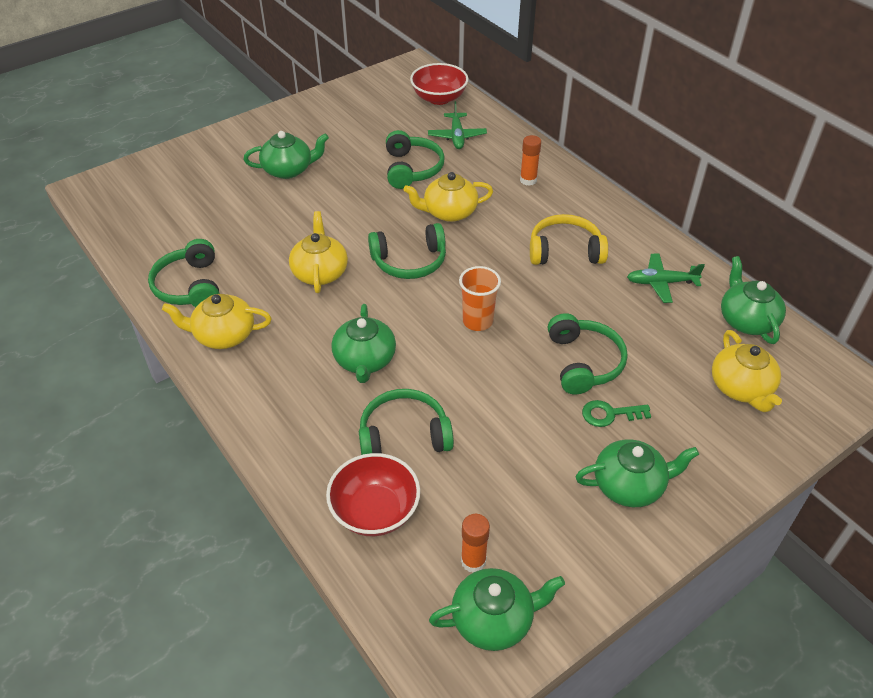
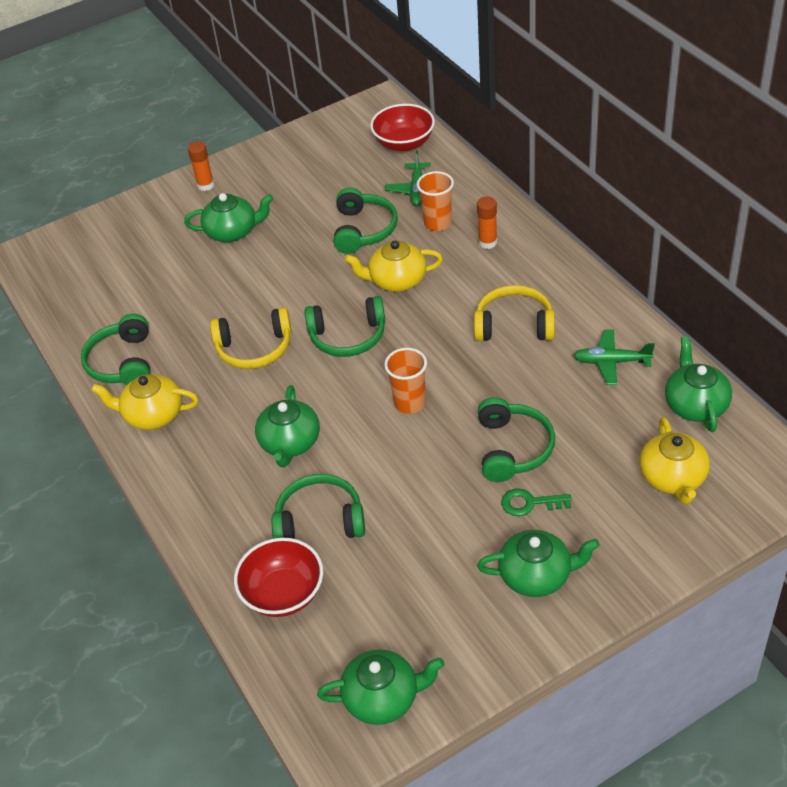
camera: 10 degrees right, 0 degrees up
yellow teapot [289,211,348,293] -> yellow headphones [210,307,292,369]
orange glue stick [461,514,490,573] -> orange glue stick moved to [188,141,214,191]
none -> orange cup [417,171,454,231]

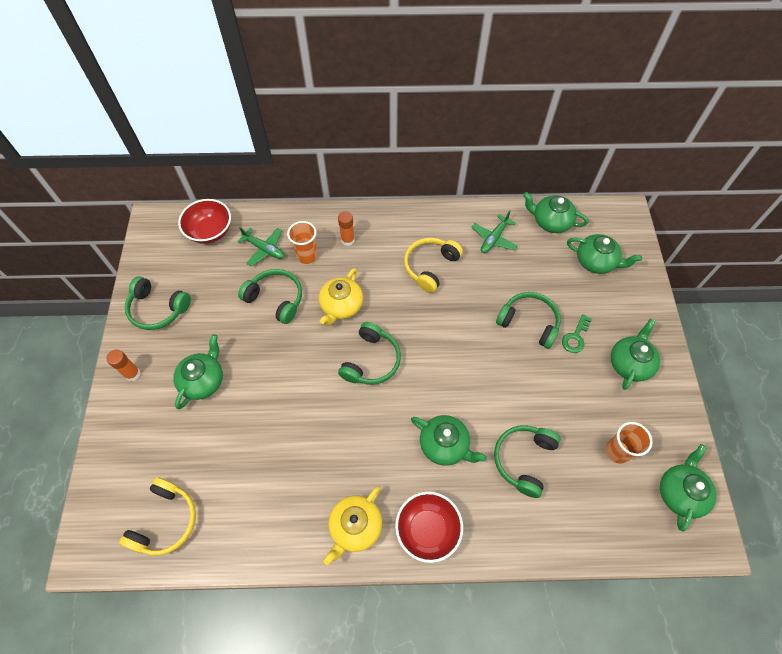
camera: 65 degrees left, 15 degrees up
green headphones [81,314,150,385] -> green headphones moved to [125,276,191,330]
yellow headphones [210,307,292,369] -> yellow headphones moved to [119,477,196,556]
red bowl [234,538,323,617] -> red bowl moved to [395,492,463,563]
orange cup [384,348,427,414] -> orange cup moved to [605,422,653,464]
yellow teapot [639,417,710,505] -> green teapot [567,234,642,274]

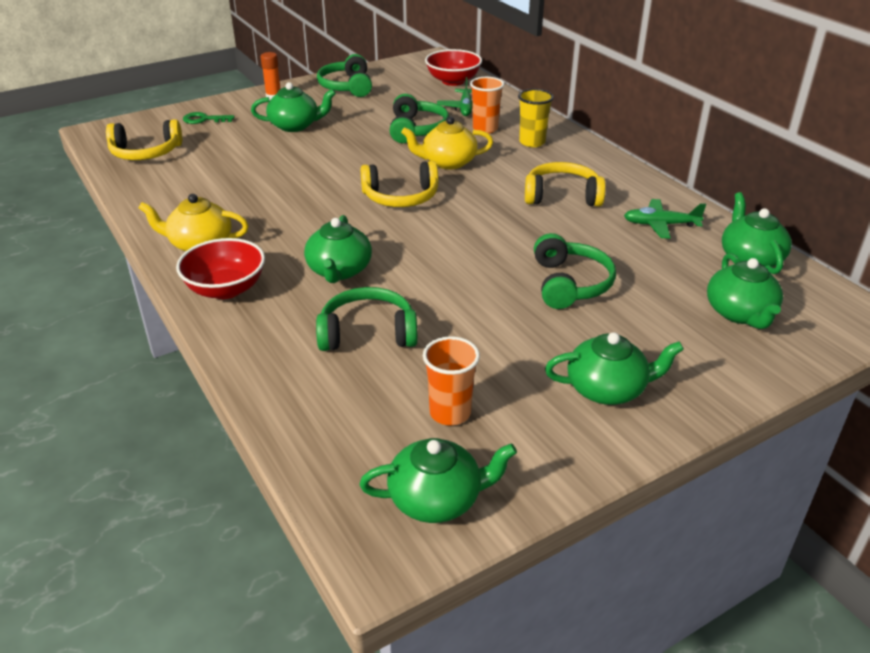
camera: 60 degrees right, 25 degrees down
orange glue stick [338,211,355,246] -> yellow cup [518,89,554,147]
green headphones [338,322,401,385] -> yellow headphones [361,161,438,207]
green key [562,314,592,353] -> green key moved to [183,112,235,124]

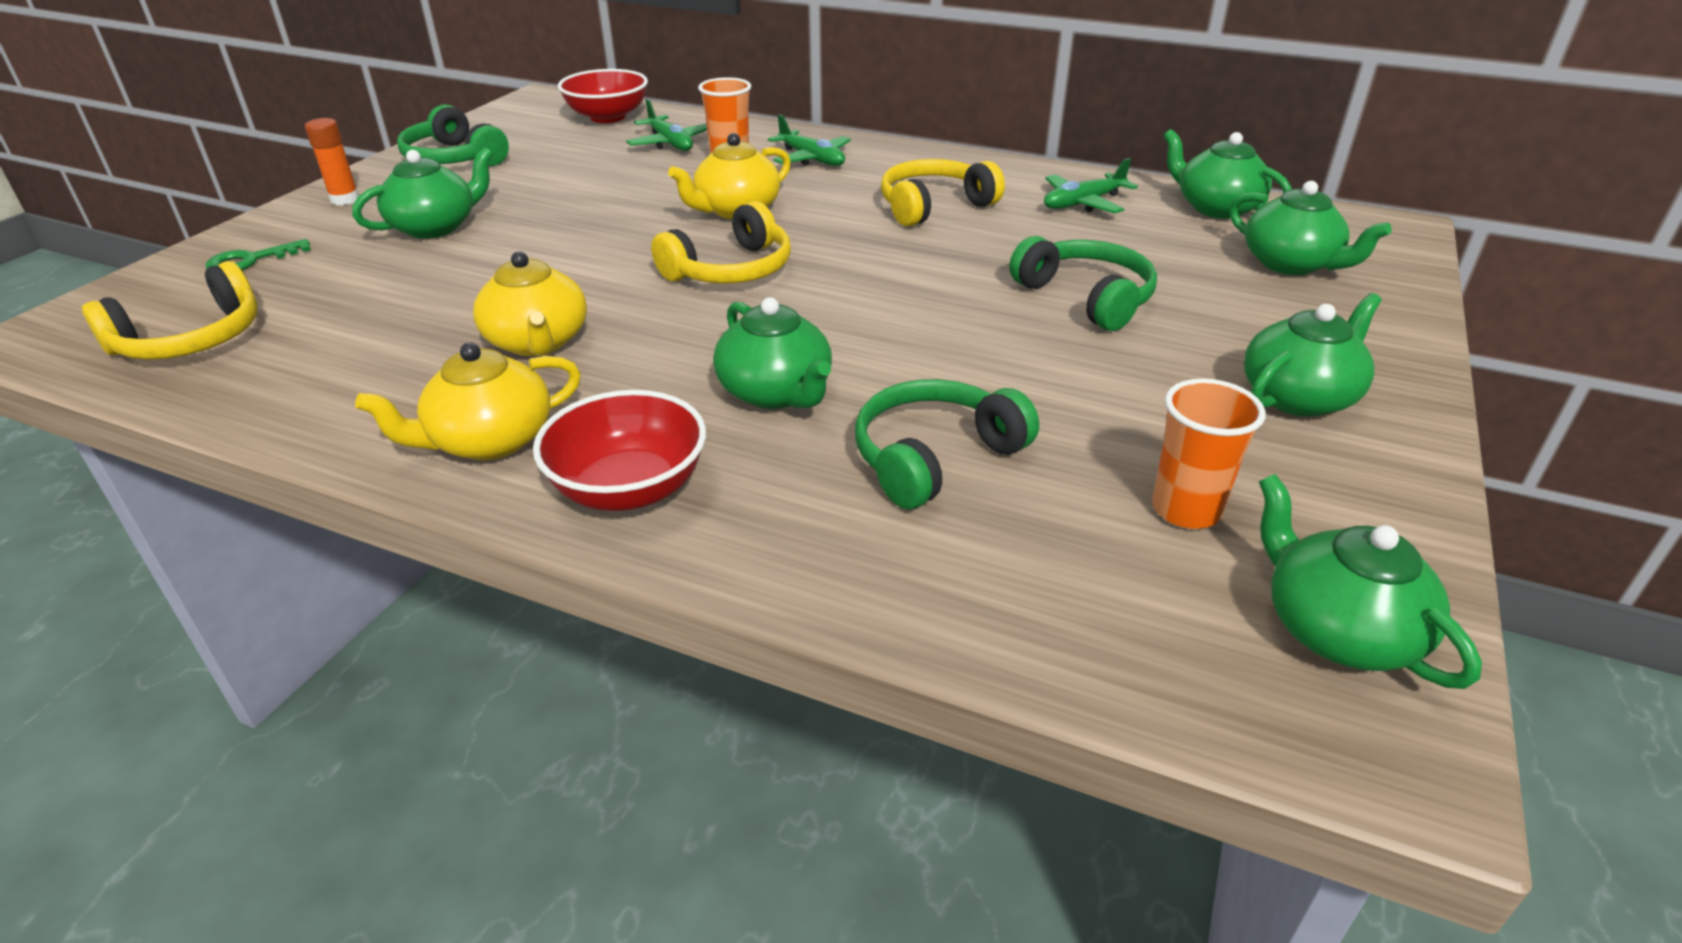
camera: 35 degrees left, 0 degrees up
green teapot [359,438,517,523] -> green teapot turned 75 degrees counterclockwise [1259,474,1482,689]
green headphones [390,94,449,143] -> none
yellow cup [518,89,554,147] -> green plane [768,114,851,166]
none -> yellow teapot [473,251,587,356]

